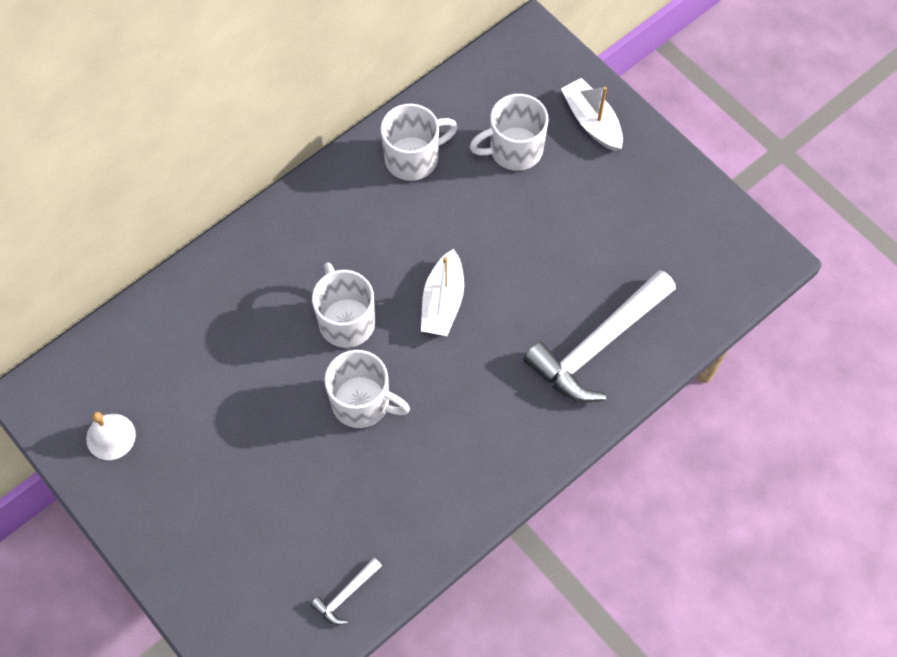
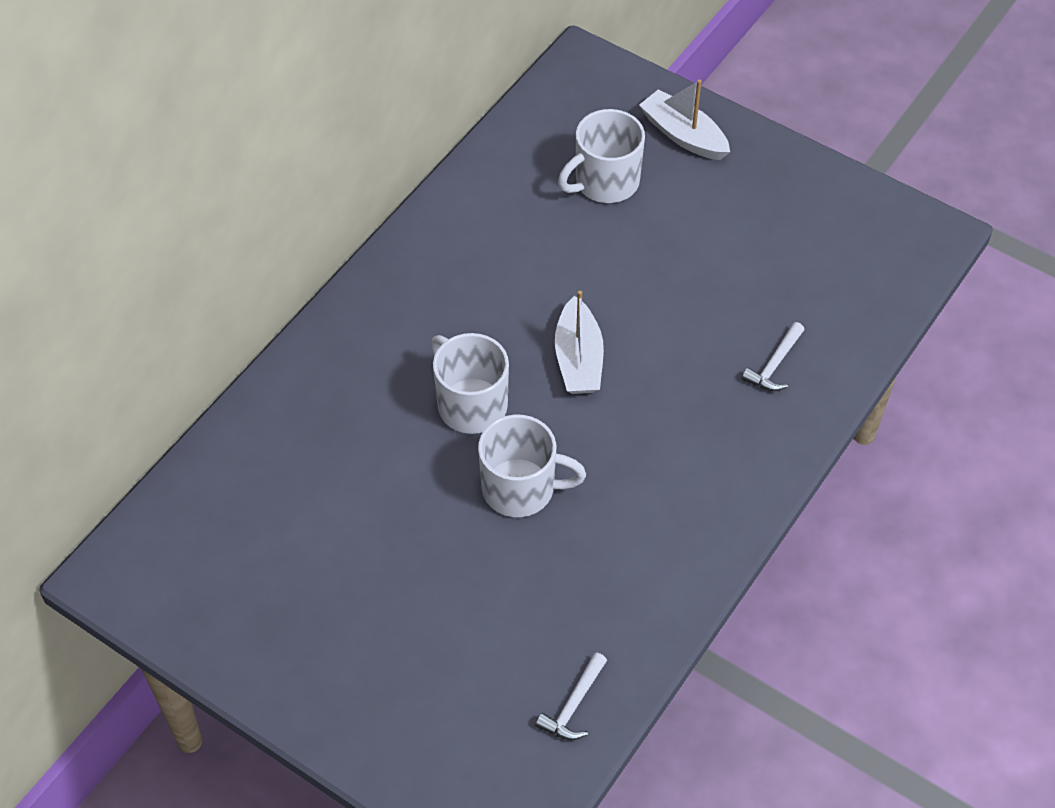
camera: 15 degrees left, 10 degrees down
white bell [86,412,136,460] -> none
white mug [381,104,458,181] -> none
white hammer [523,270,676,403] -> white hammer [741,322,804,391], size x0.43

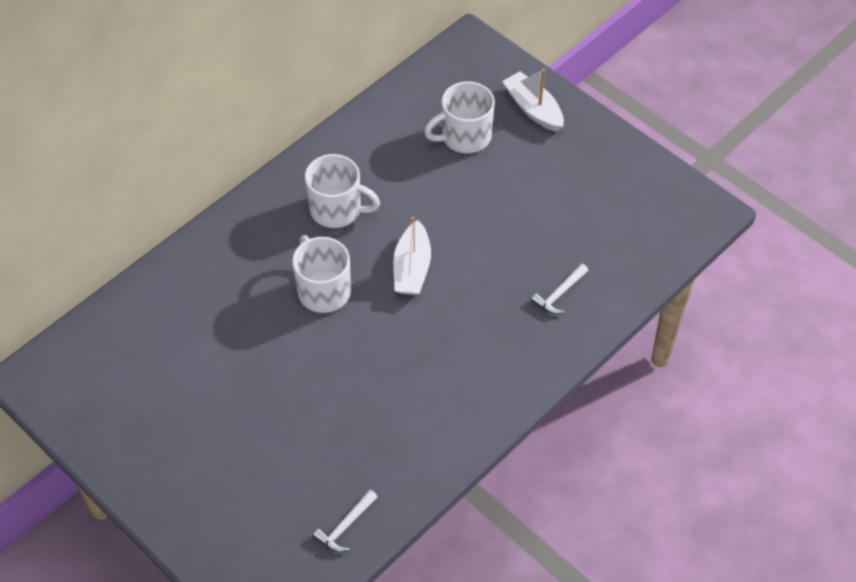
camera: 10 degrees right, 0 degrees up
white mug [478,415,586,517] -> white mug moved to [305,154,380,228]

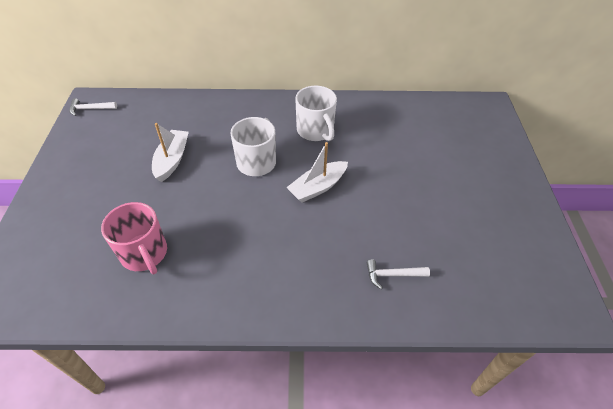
camera: 45 degrees right, 5 degrees down
white hammer [313,490,377,552] -> white hammer moved to [70,98,117,116]
white mug [424,81,495,153] -> none
white boat [502,68,564,132] -> white boat moved to [152,123,189,182]
none -> pink mug [101,202,167,274]

